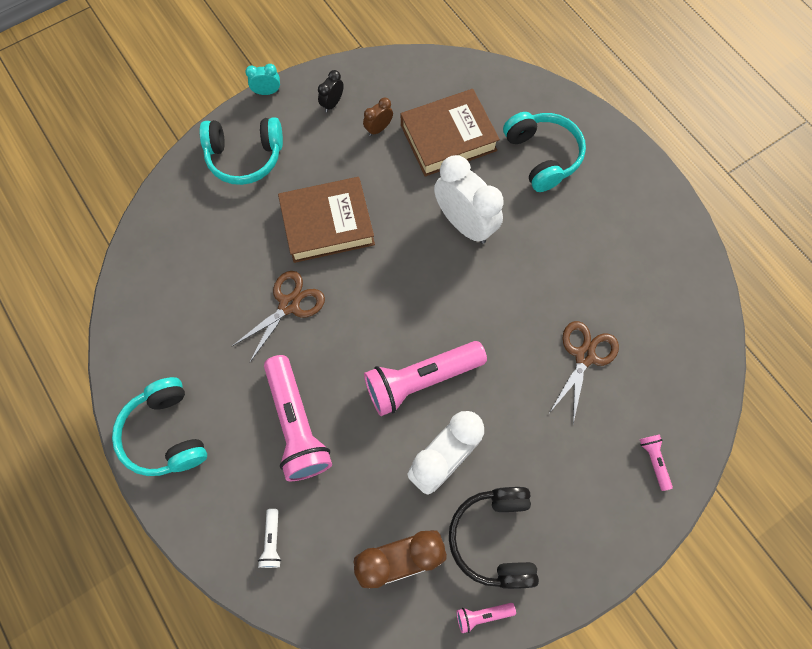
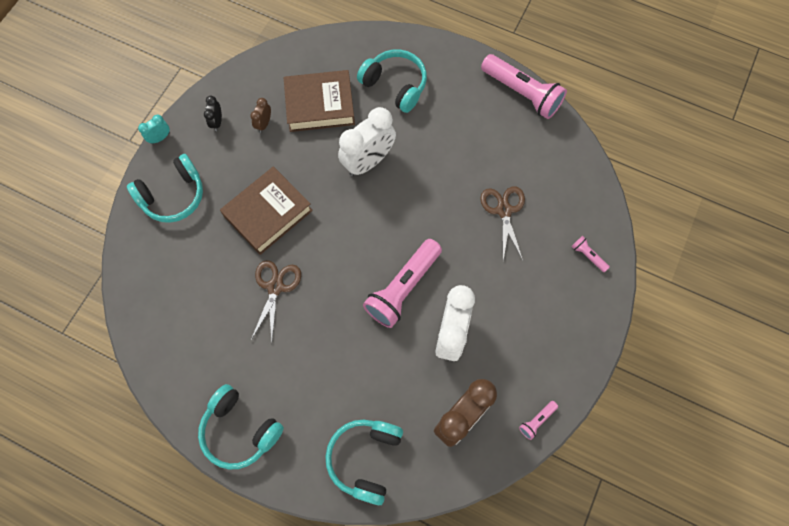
camera: 30 degrees left, 0 degrees up
white flashlight [258,509,281,568] -> turquoise headphones [325,420,403,505]
pink flashlight [264,355,332,481] -> pink flashlight moved to [481,54,567,119]
brown book [401,89,500,177] -> brown book turned 45 degrees clockwise [284,70,355,132]
white clock [434,155,504,244] -> white clock turned 120 degrees clockwise [338,107,396,176]
black headphones [449,487,539,589] -> none

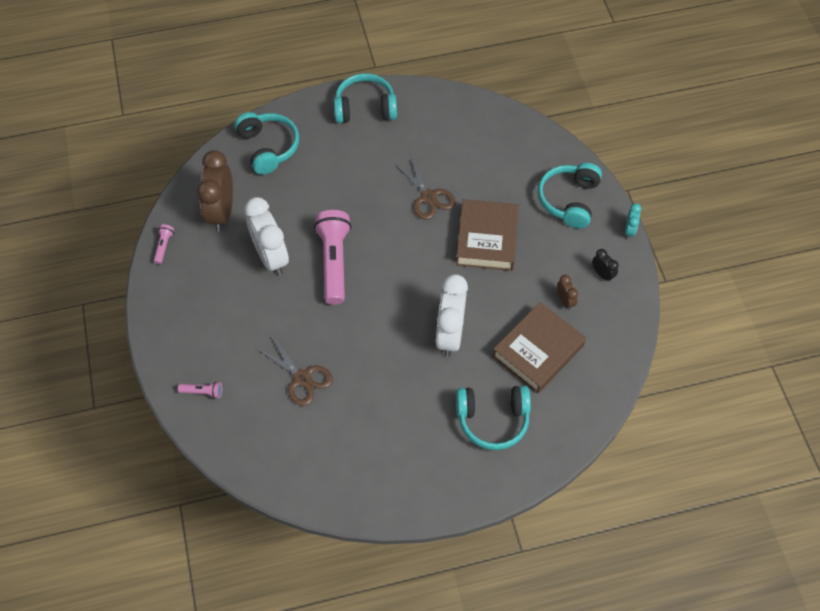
camera: 140 degrees right, 10 degrees down
pink flashlight [481,54,567,119] -> none

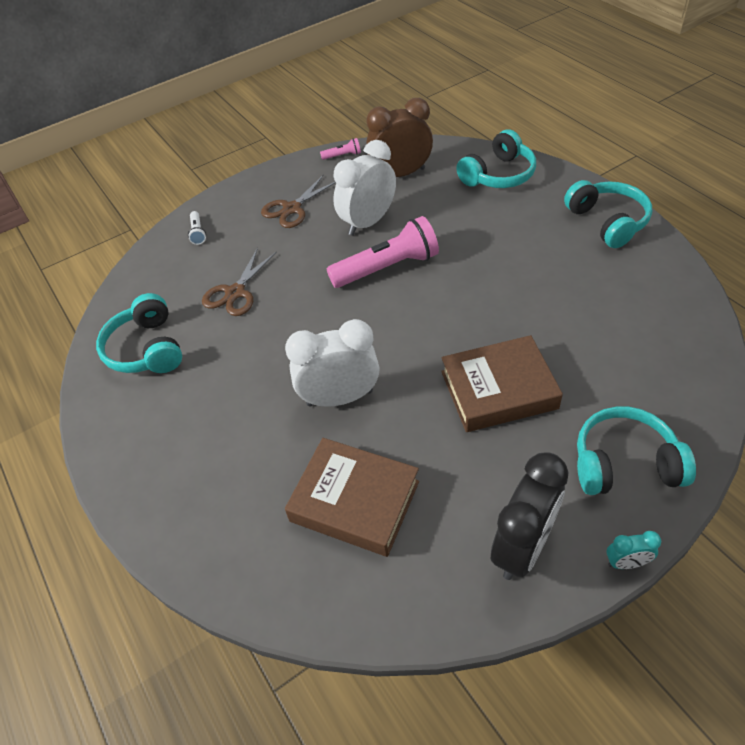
camera: 75 degrees right, 10 degrees down
pink flashlight [178,382,222,399] -> white flashlight [188,211,206,245]
brown scissors [394,156,456,220] -> brown scissors moved to [261,174,336,228]
turquoise headphones [456,386,531,450] -> turquoise headphones moved to [96,293,182,373]
brown clock [557,275,578,310] -> none
black clock [592,249,619,282] -> black clock [491,452,568,580], size x2.20

